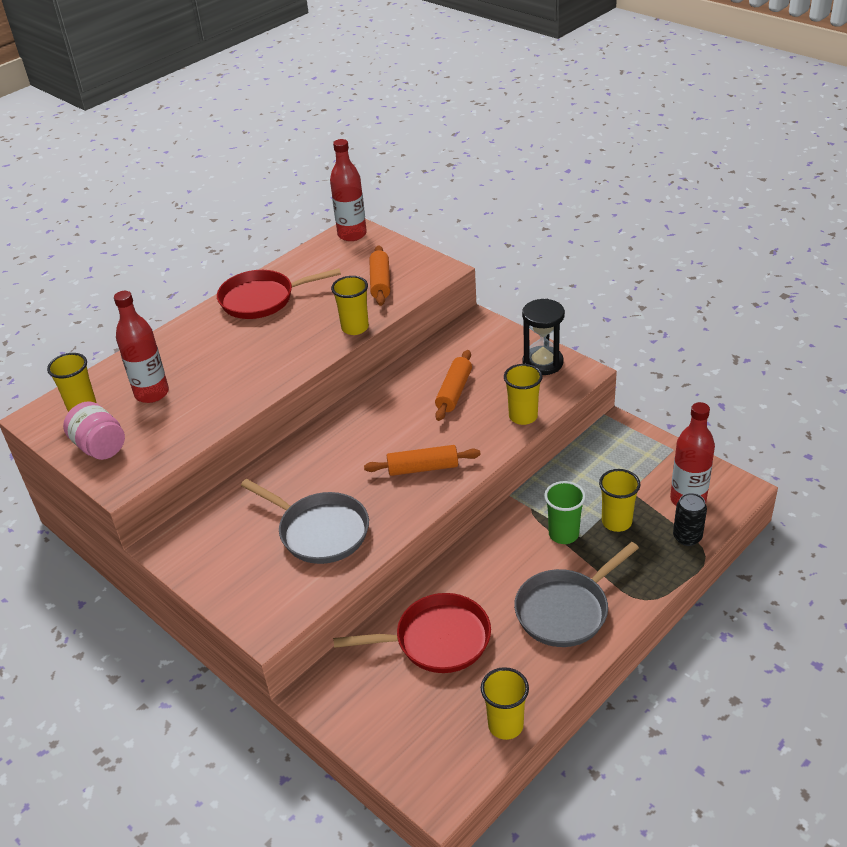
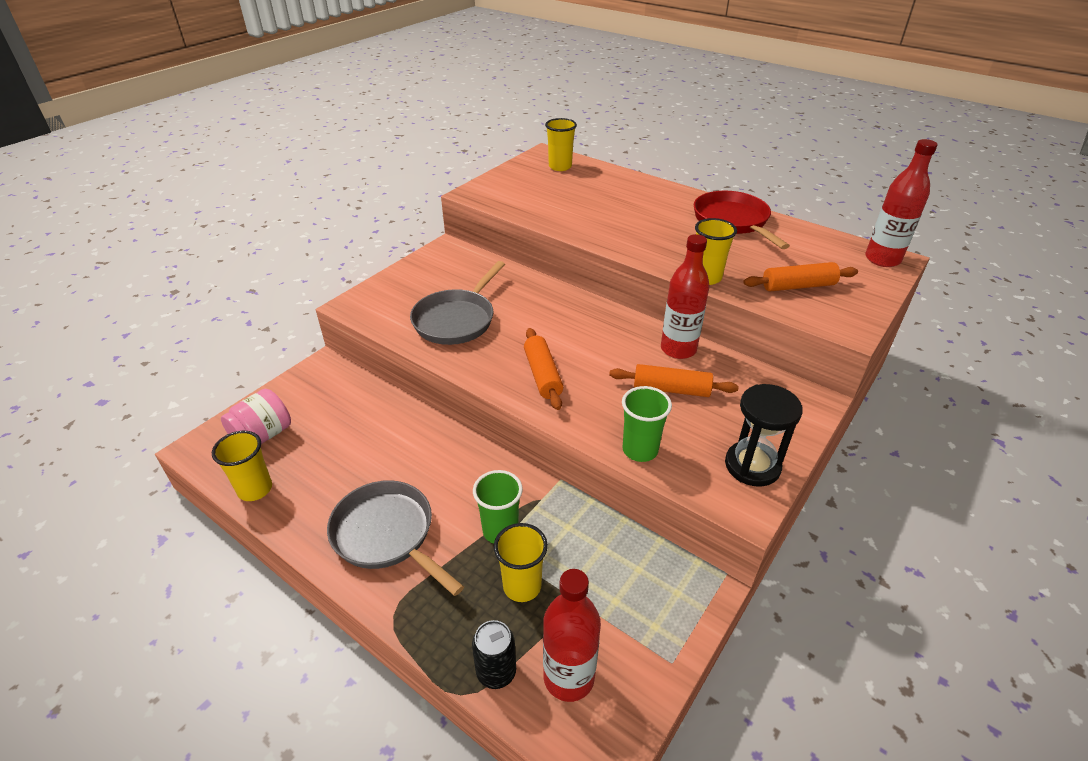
camera: 80 degrees right, 0 degrees up
pink jar [63,401,125,460] -> pink jar moved to [221,389,291,444]
red bottle [114,291,169,403] -> red bottle moved to [661,234,710,359]
red pan [333,593,491,673] -> none
yellow cup [504,364,542,425] -> green cup [622,386,672,462]

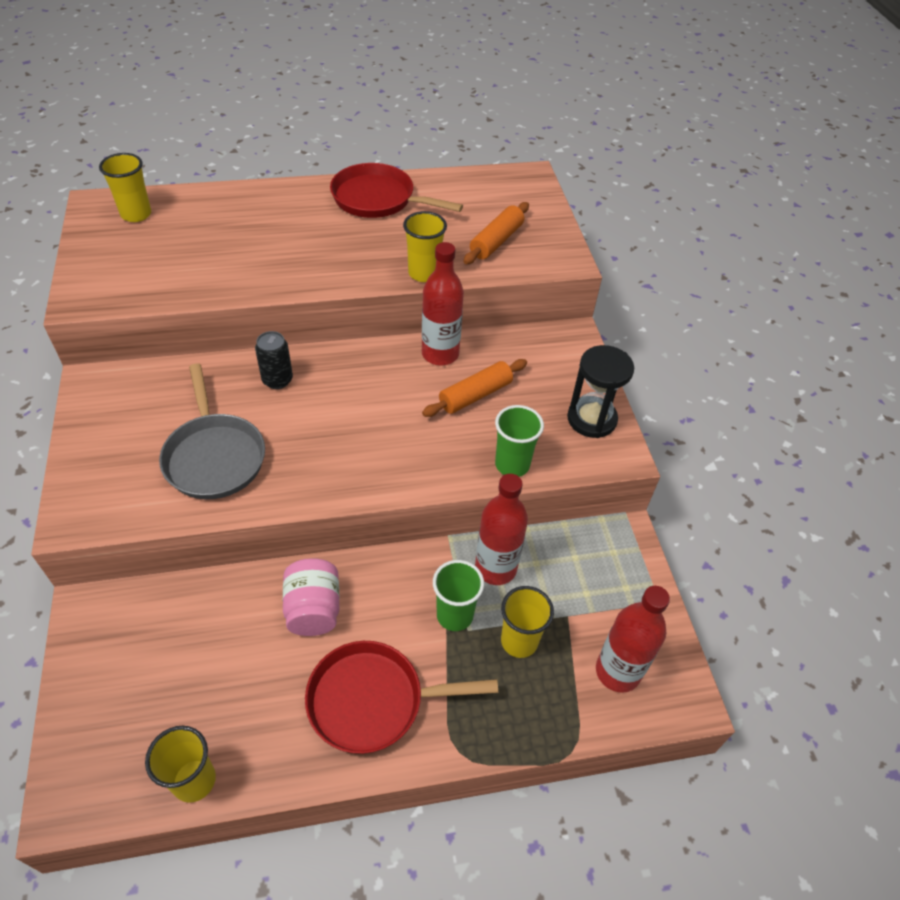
camera: 50 degrees left, 10 degrees up
pink jar [221,389,291,444] -> pink jar moved to [283,558,340,636]
grey pan [327,480,464,596] -> red pan [305,641,498,754]
black can [472,620,516,689] -> black can moved to [255,331,293,389]
orange rolling pin [524,328,563,410] -> none
red bottle [865,139,938,267] -> red bottle moved to [475,474,528,585]

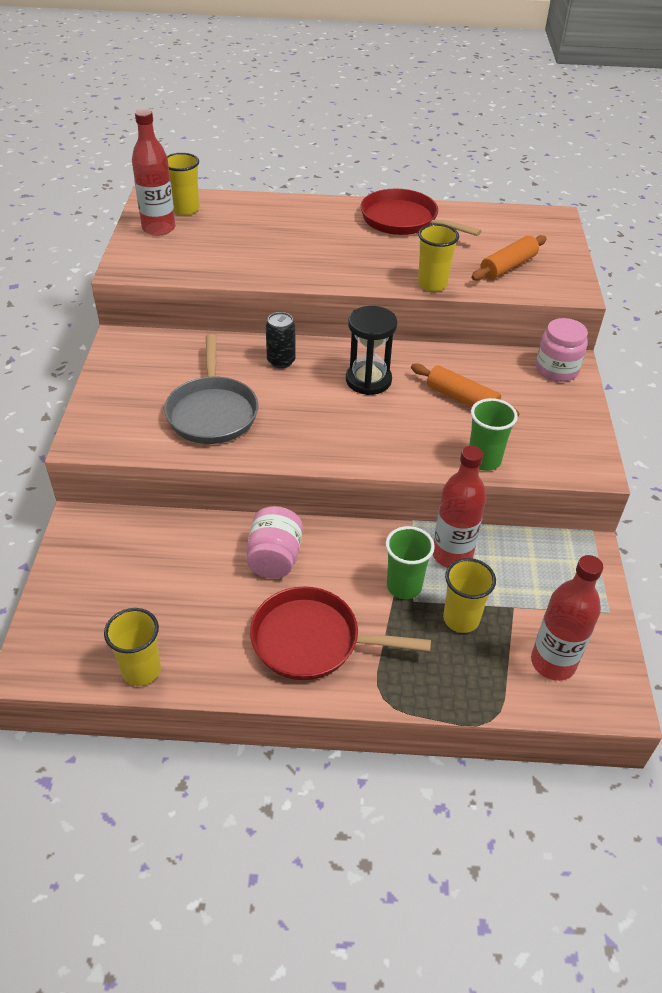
camera: 15 degrees right, 5 degrees down
red bottle [422,242,464,365] -> red bottle moved to [132,109,175,236]
orange rolling pin [422,359,527,417] -> orange rolling pin turned 60 degrees clockwise [411,363,520,416]
black hourglass [567,345,634,438] -> black hourglass moved to [346,306,397,395]
none -> pink jar [536,318,588,382]

